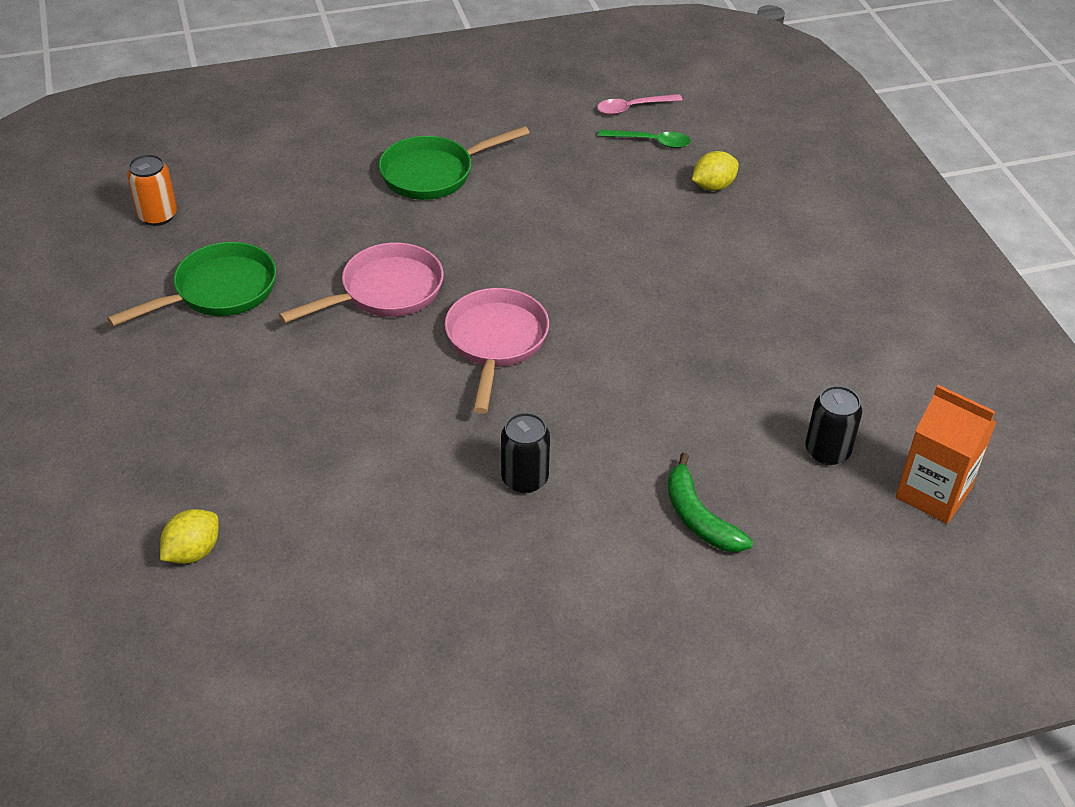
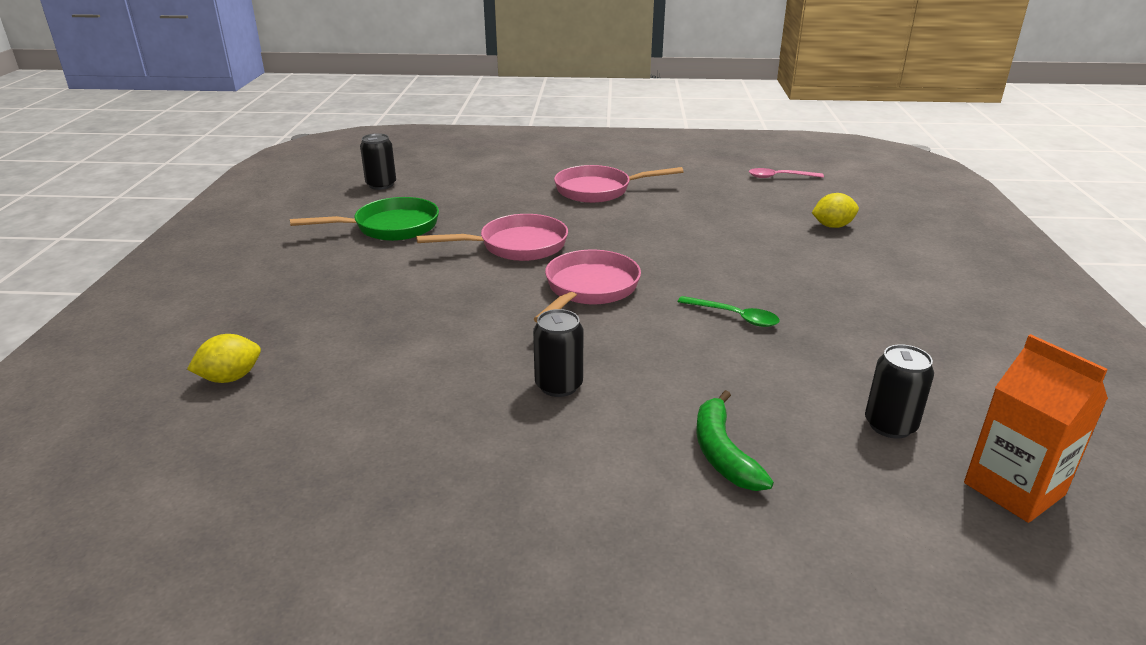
camera: 20 degrees right, 15 degrees down
orange can [127,154,177,226] -> black can [360,133,396,190]
green pan [379,126,529,200] -> pink pan [554,165,683,203]
green spoon [598,130,691,148] -> green spoon moved to [678,296,780,327]

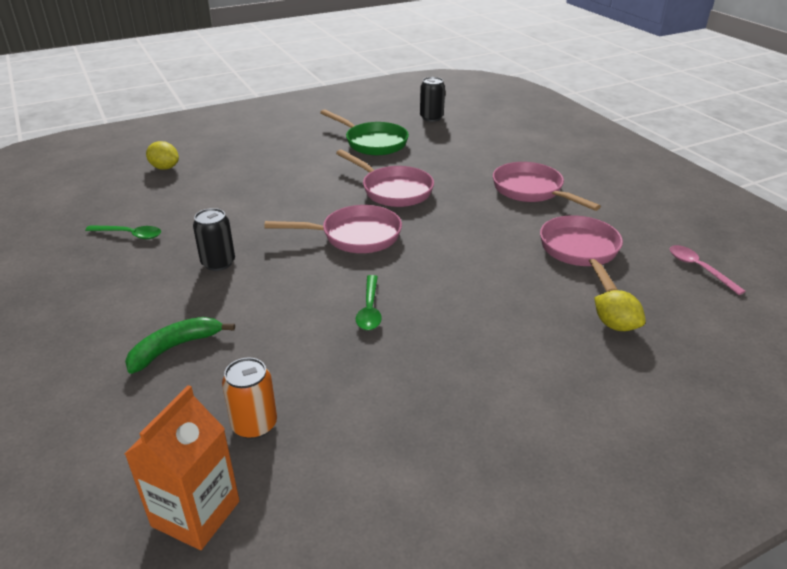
camera: 60 degrees right, 5 degrees up
black can [865,344,934,438] -> orange can [222,358,277,439]
none -> green spoon [85,225,161,239]
none -> pink pan [540,215,623,292]

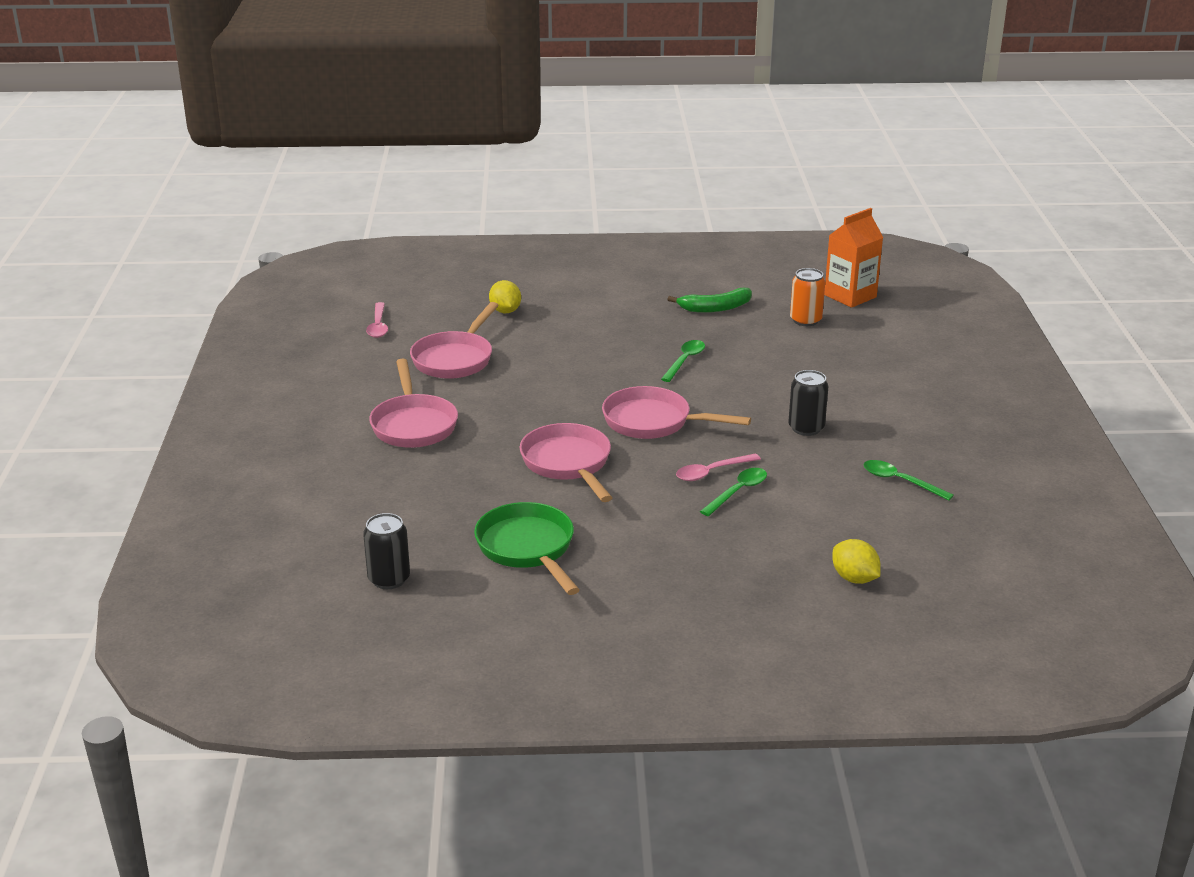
camera: 155 degrees left, 5 degrees down
green banana [125,317,235,374] -> green banana moved to [667,288,752,313]
none -> pink spoon [676,453,761,481]
none -> green spoon [700,468,767,516]

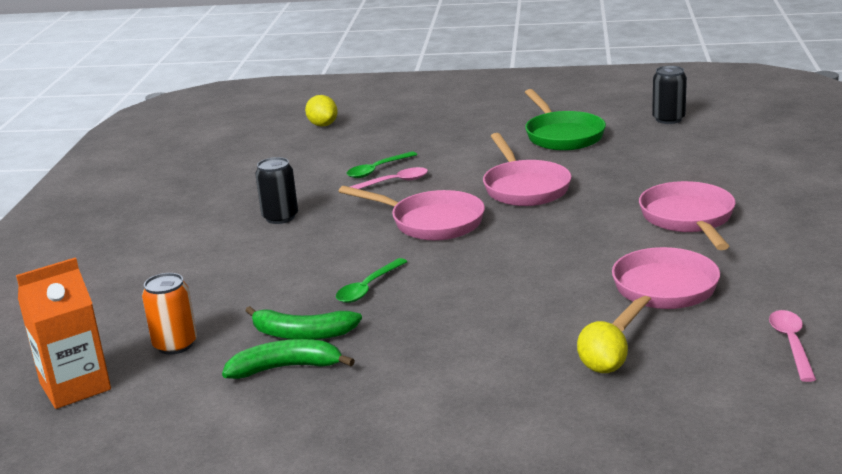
camera: 170 degrees left, 5 degrees down
green spoon [863,460,954,501] -> none
none -> green banana [245,306,362,340]

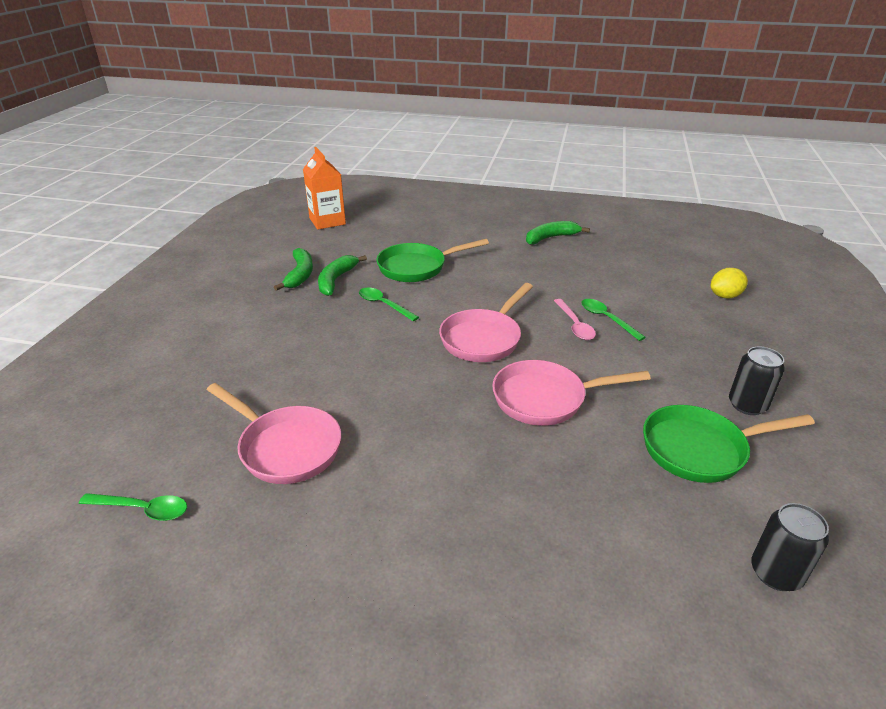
camera: 95 degrees right, 10 degrees up
orange can [142,273,197,355] -> none
black can [255,157,298,224] -> black can moved to [729,346,785,415]
yellow lemon [577,321,628,373] -> none
pink pan [639,181,736,250] -> none
pink spoon [769,310,816,382] -> green spoon [79,493,187,521]
none -> green pan [376,239,489,282]
none -> green banana [526,221,590,245]

